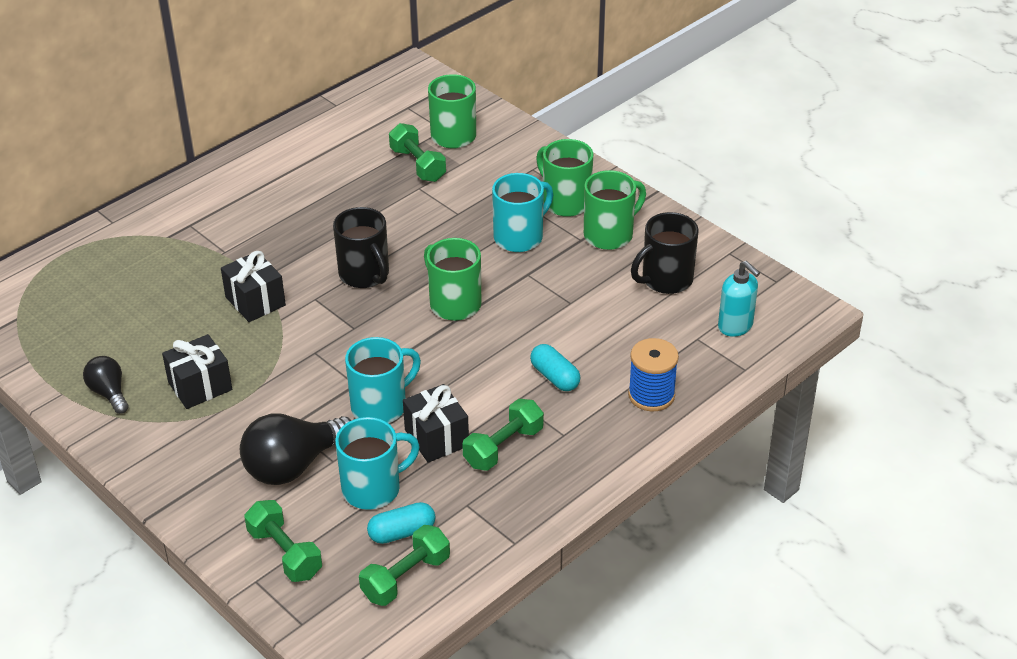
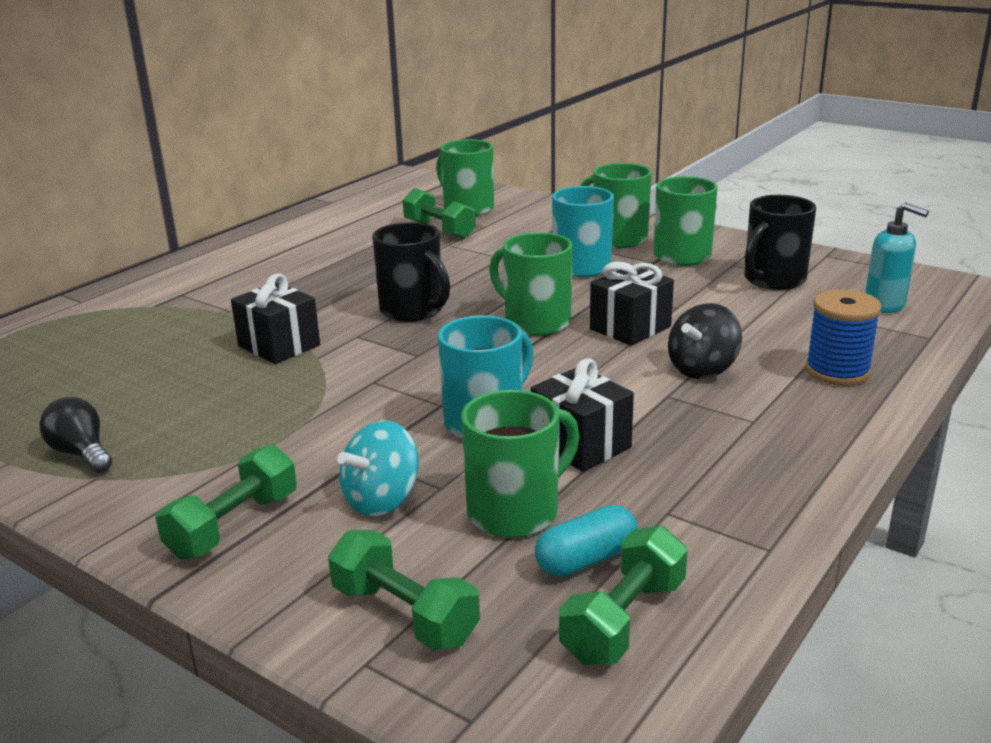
camera: 10 degrees left, 15 degrees down
black gift [162,334,232,409] -> black gift moved to [590,261,674,346]
black light bulb [240,414,352,485] -> turquoise spinning top [337,421,419,516]
turquoise mug [335,417,420,510] -> green mug [461,390,580,538]
green dumbbell [462,399,544,470] -> green dumbbell moved to [155,444,297,560]
turquoise capsule [530,344,580,391] -> black spinning top [668,303,742,379]

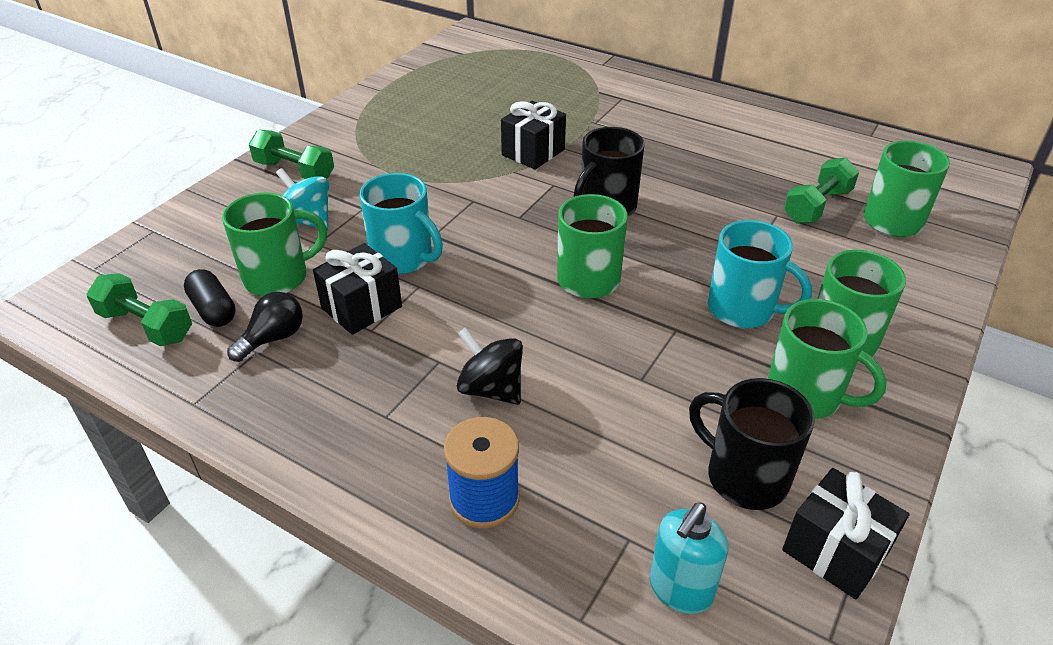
camera: 85 degrees right, 15 degrees up
black light bulb [39,397,112,473] -> black light bulb moved to [227,292,303,362]
green dumbbell [328,530,480,650] -> none
green mug [461,390,580,538] -> green mug turned 75 degrees counterclockwise [222,192,327,296]
turquoise capsule [535,505,638,577] -> black capsule [184,269,236,327]
black gift [590,261,674,346] -> black gift moved to [782,468,910,600]

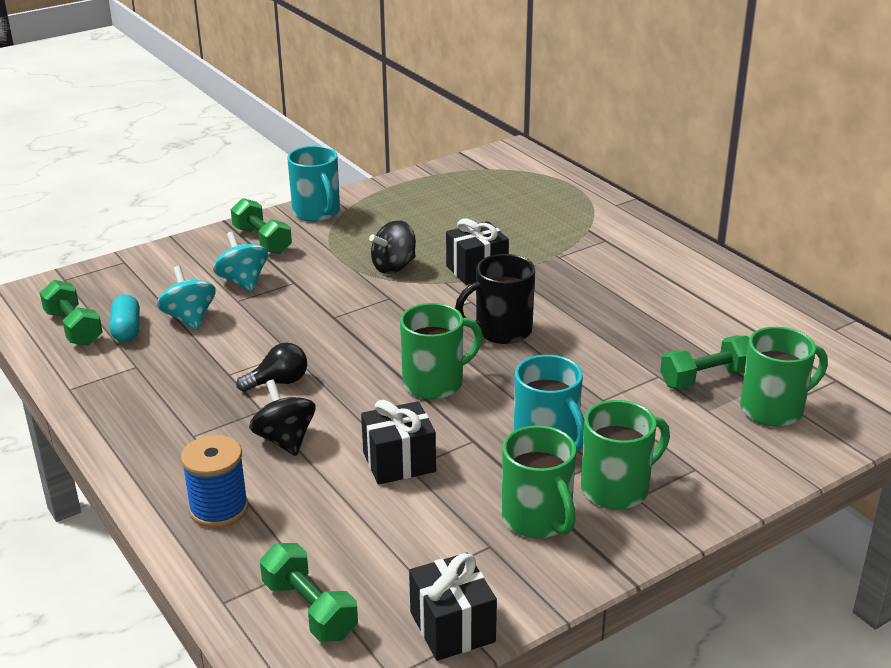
camera: 25 degrees right, 10 degrees down
black capsule [184,269,236,327] -> turquoise capsule [110,294,140,342]
green mug [222,192,327,296] -> turquoise spinning top [157,266,216,330]
black light bulb [227,292,303,362] -> black light bulb moved to [236,343,307,392]
black gift [313,243,402,335] -> black gift moved to [361,400,436,485]
turquoise mug [359,173,443,274] -> turquoise mug moved to [287,146,340,222]
turquoise soap dispenser [650,502,728,614] -> green dumbbell [260,543,358,642]
black mug [689,378,815,510] -> none
none -> black spinning top [369,220,416,274]

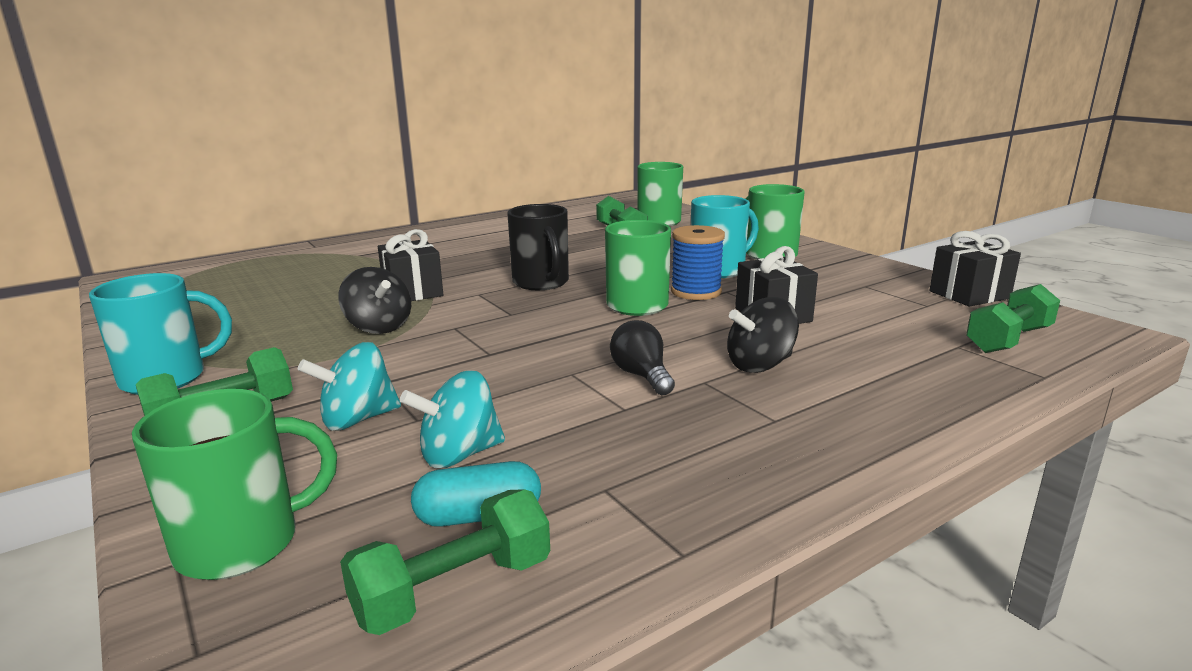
camera: 90 degrees left, 10 degrees down
blue spool [181,435,248,528] -> blue spool moved to [671,225,725,300]
green mug [502,425,576,538] -> green mug moved to [132,389,337,580]

